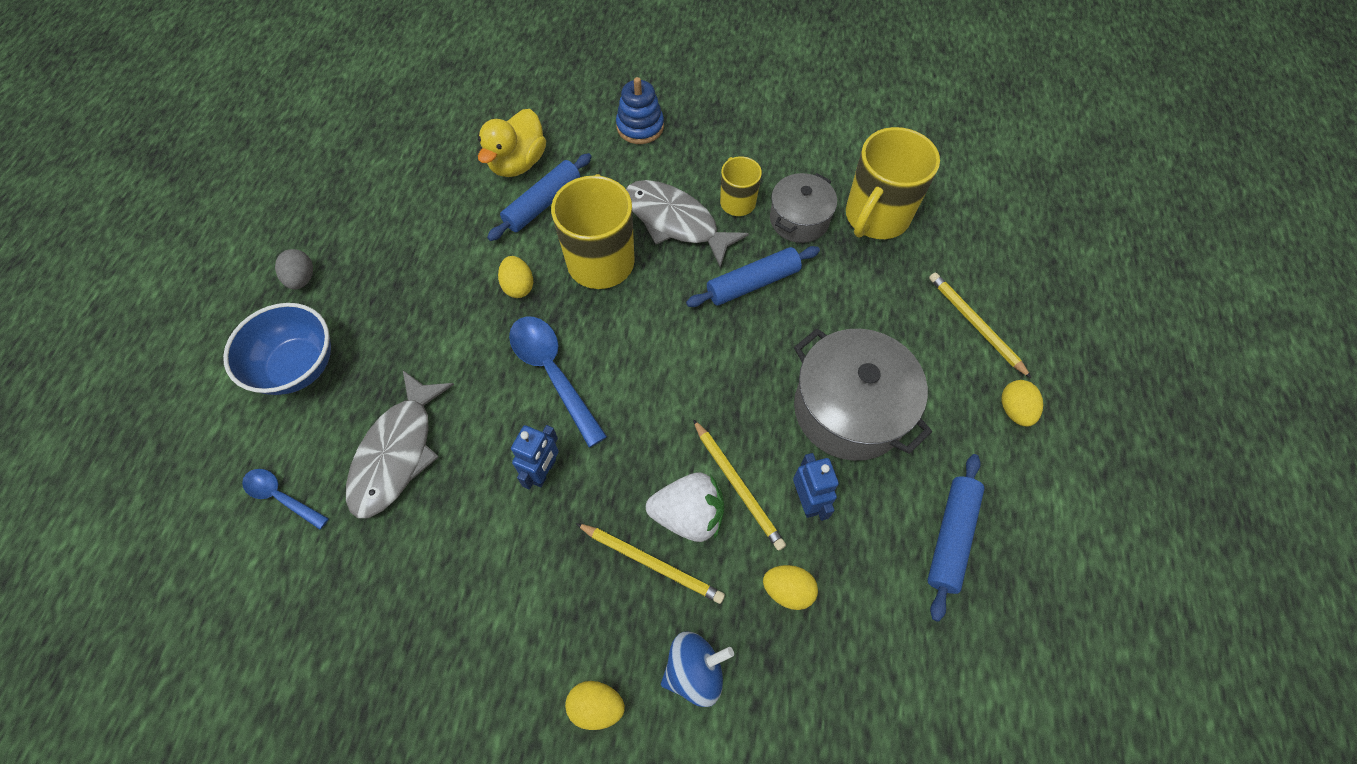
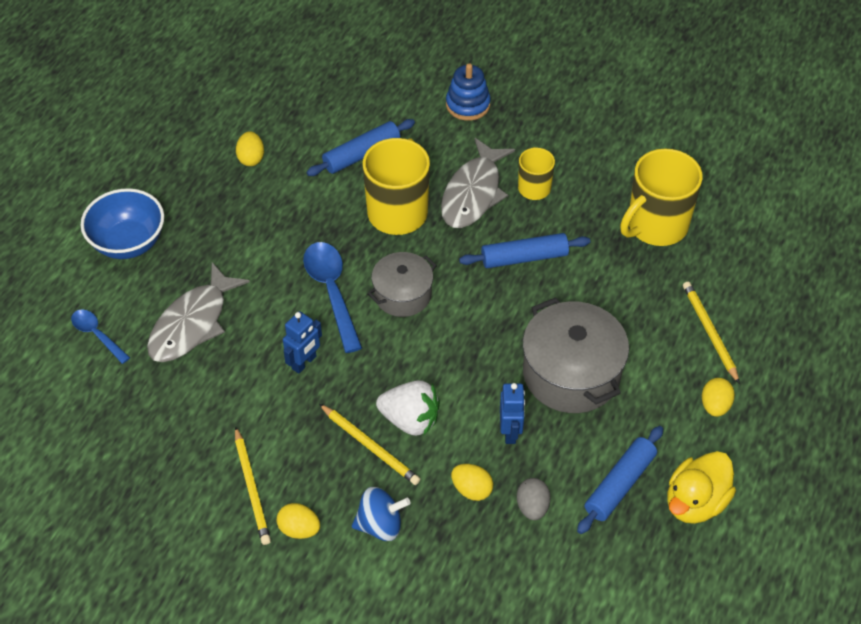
camera: 15 degrees right, 10 degrees down
grey egg [275,249,313,289] -> grey egg moved to [517,478,551,520]
yellow duck [478,109,546,177] -> yellow duck moved to [667,451,736,524]
yellow egg [498,256,533,298] -> yellow egg moved to [236,131,264,166]
grey fish [626,180,749,267] -> grey fish turned 120 degrees counterclockwise [441,138,515,228]
yellow pencil [693,419,786,551] -> yellow pencil moved to [235,426,271,545]
grey pot [770,173,837,243] -> grey pot moved to [368,252,437,317]

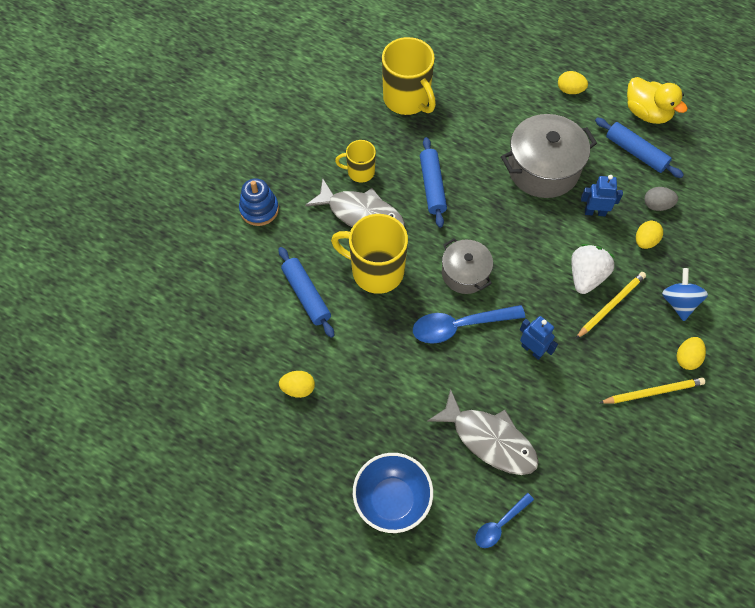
camera: 85 degrees left, 10 degrees up
yellow pencil [683,282,740,384] -> none

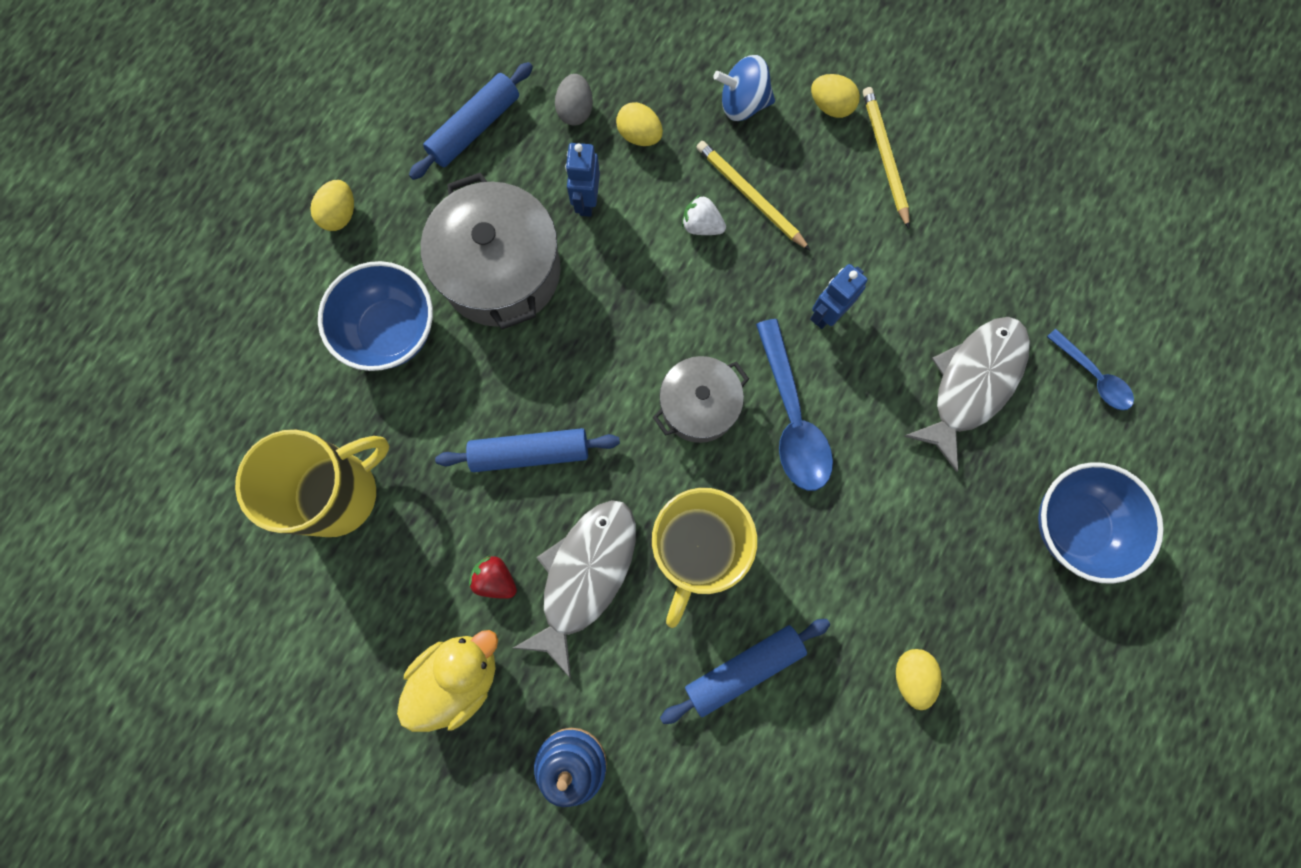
camera: 90 degrees left, 15 degrees up
yellow mug [335,140,376,183] -> red strawberry [469,555,517,599]
white strawberry [571,244,615,294] -> white strawberry [682,195,726,235], size x0.58
yellow duck [627,77,688,124] -> yellow duck moved to [397,630,498,732]
none -> blue bowl [318,261,433,371]

